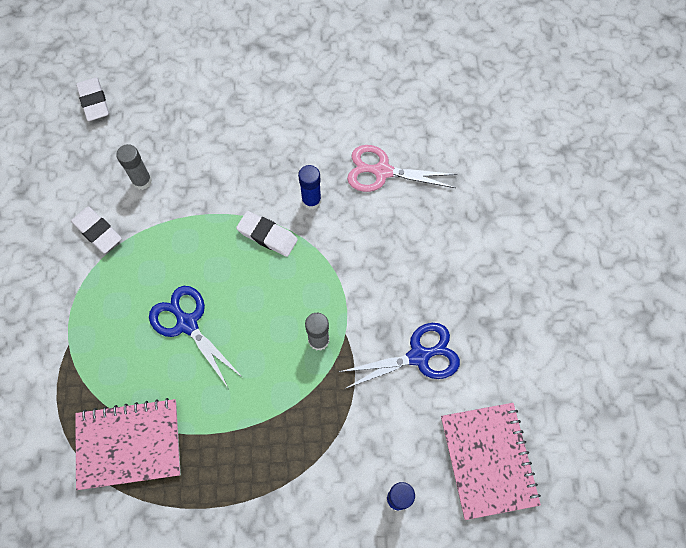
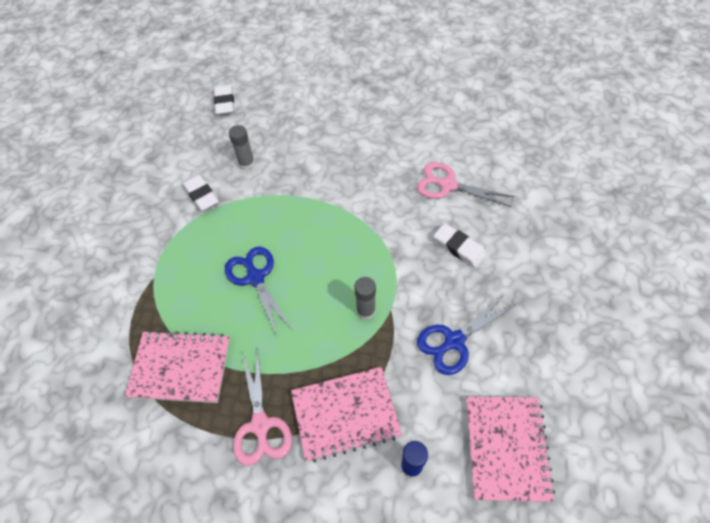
camera: 15 degrees right, 10 degrees down
white eraser [236,211,298,257] -> white eraser moved to [434,223,487,268]
blue glue stick [298,165,321,210] -> none
blue scissors [339,323,460,389] -> blue scissors turned 150 degrees clockwise [417,294,517,375]
none -> pink scissors [233,350,292,466]
none -> pink notebook [291,367,402,463]

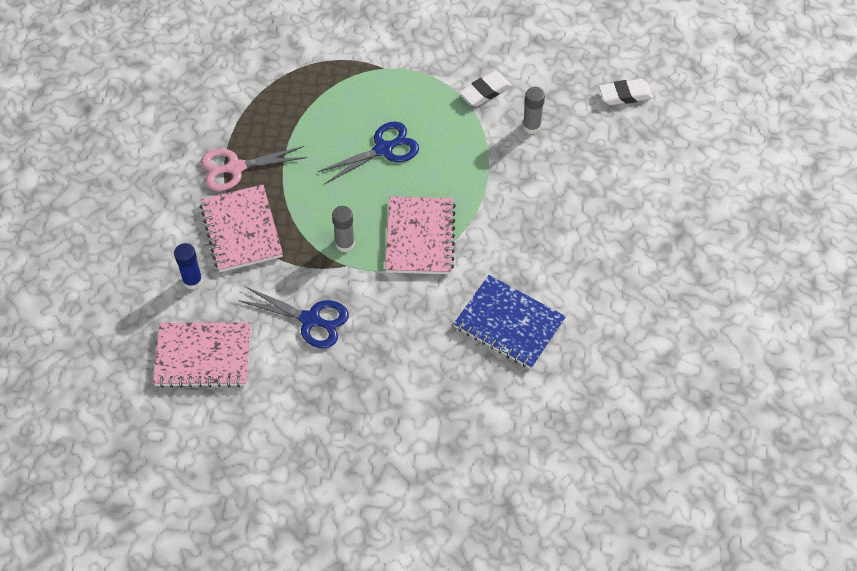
camera: 85 degrees right, 0 degrees up
pink notebook [125,330,230,403] -> pink notebook moved to [385,196,456,274]
pink scissors [417,162,514,207] -> blue notebook [454,275,566,369]
blue scissors [417,294,517,375] -> blue scissors turned 150 degrees clockwise [238,287,349,348]
white eraser [434,223,487,268] -> none

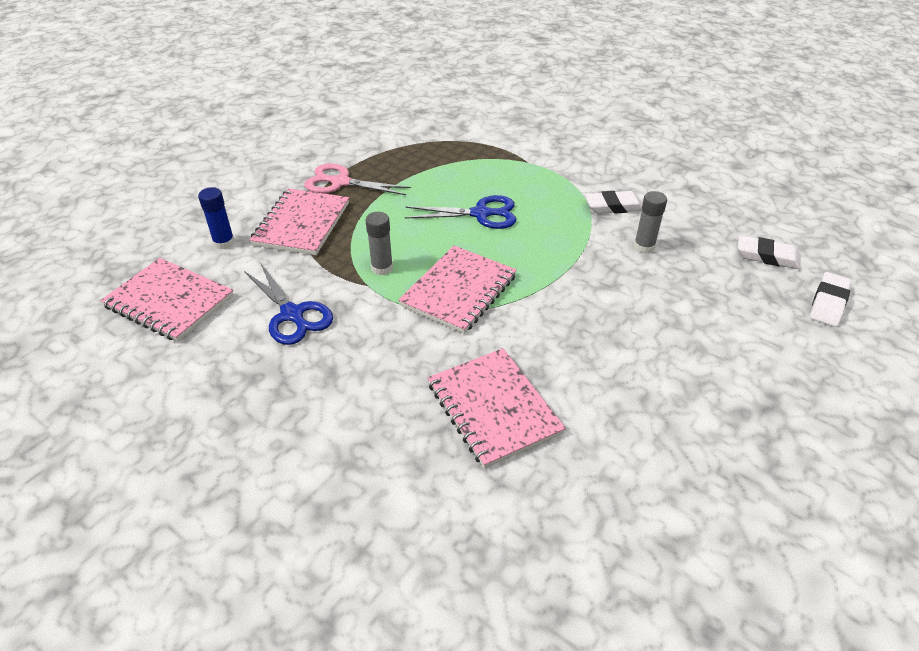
camera: 30 degrees right, 15 degrees down
blue notebook [454,275,566,369] -> pink notebook [428,348,566,469]
none -> white eraser [810,272,851,327]

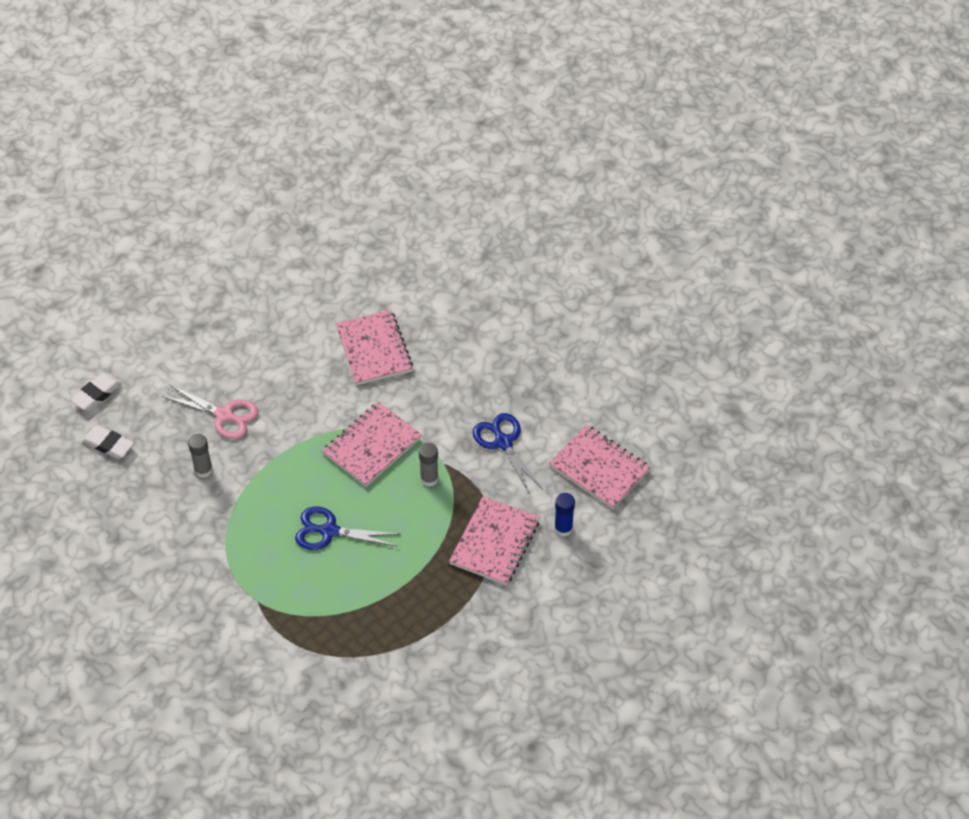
camera: 170 degrees left, 10 degrees up
pink scissors [304,163,411,195] -> pink scissors moved to [162,385,258,439]
white eraser [585,191,642,214] -> none

